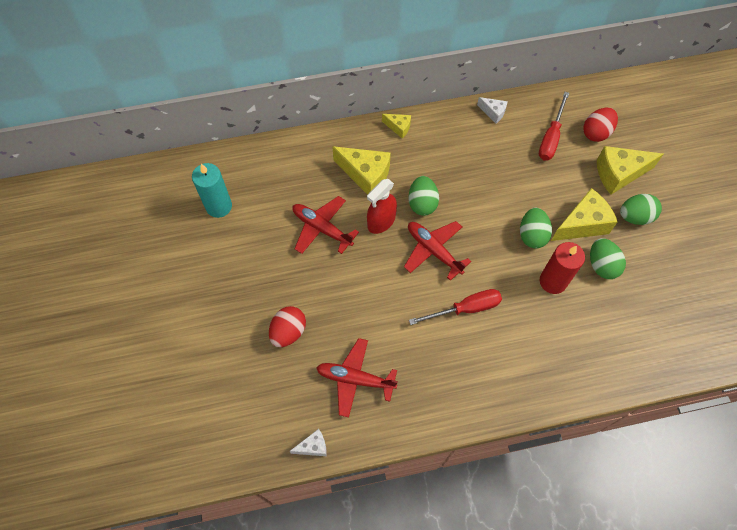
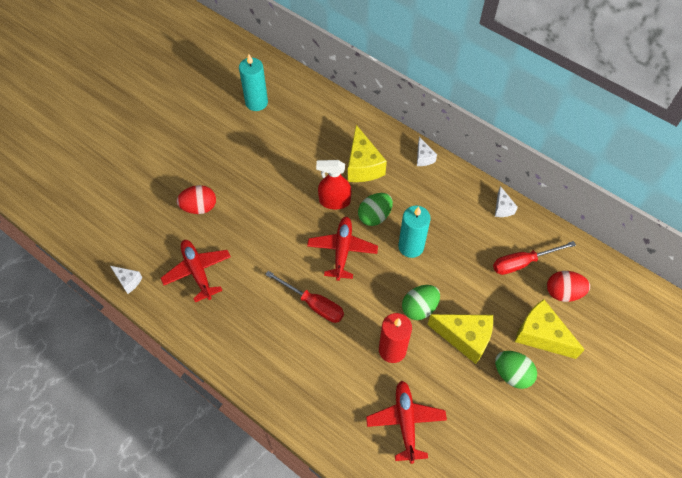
camera: 50 degrees right, 5 degrees down
red plane [292,196,359,254] -> red plane moved to [366,381,447,464]
yellow cheese [382,114,411,139] -> white cheese [417,137,437,166]
green egg [590,238,626,279] -> none
none -> turquoise candle [398,206,431,258]

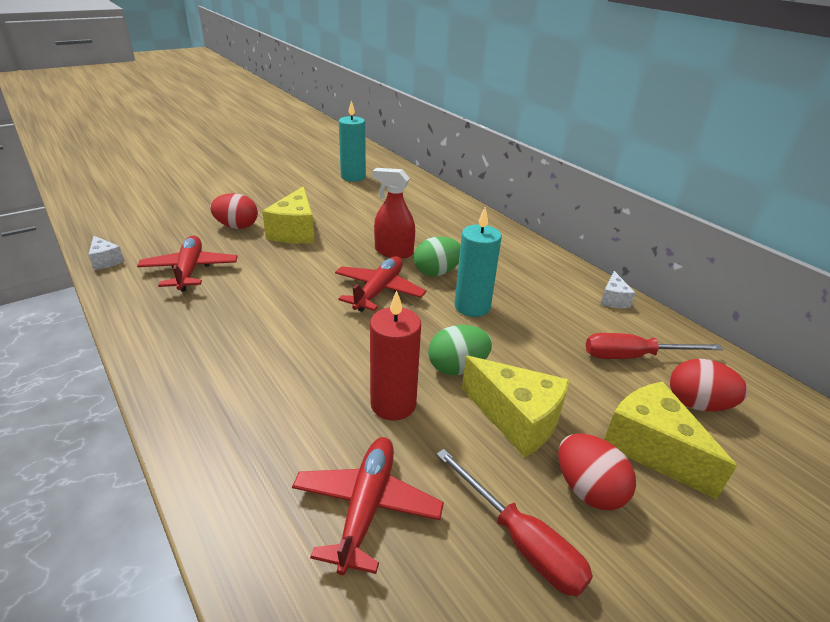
camera: 15 degrees right, 25 degrees down
red screwdriver [265,271,344,323] -> red screwdriver moved to [436,449,593,596]
yellow cheese [348,125,387,182] -> yellow cheese moved to [262,186,315,243]
white cheese [417,137,437,166] -> none
green egg [495,351,537,389] -> red egg [558,434,636,510]

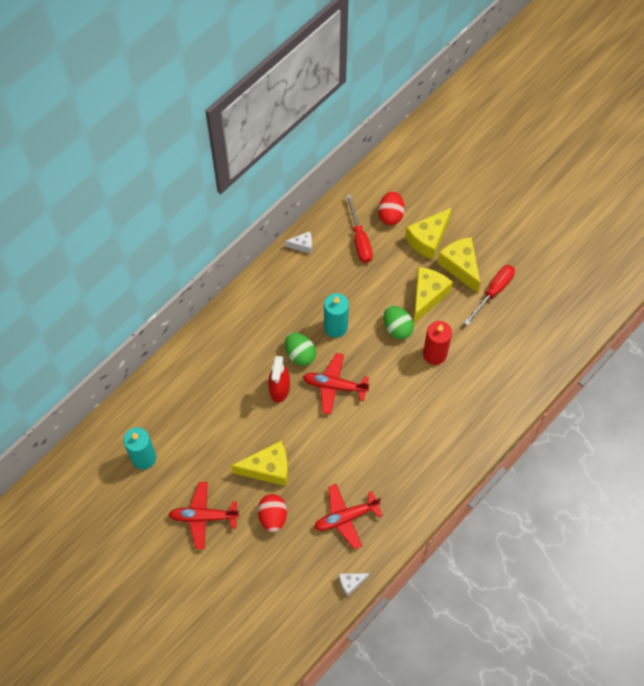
camera: 100 degrees left, 30 degrees up
white cheese [88,236,124,270] -> white cheese turned 150 degrees counterclockwise [339,573,370,597]
red plane [292,437,444,575] -> red plane moved to [168,482,240,549]
red egg [558,434,636,510] -> yellow cheese [437,237,480,293]

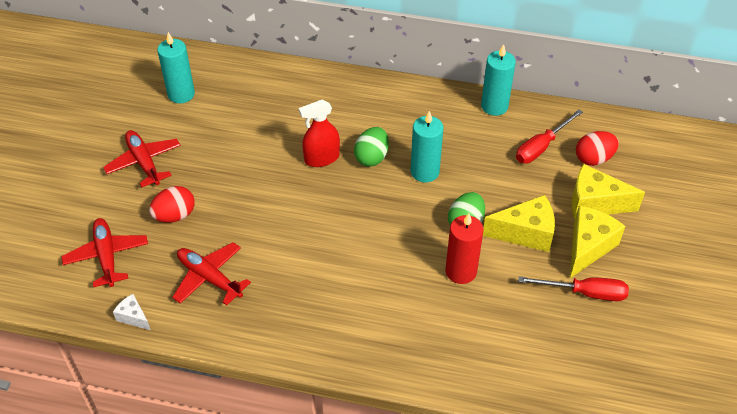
camera: 60 degrees right, 15 degrees down
yellow cheese [231,441,288,486] -> none
white cheese [285,231,312,254] -> turquoise candle [481,44,516,116]
red plane [303,353,369,415] -> red plane moved to [61,218,148,287]

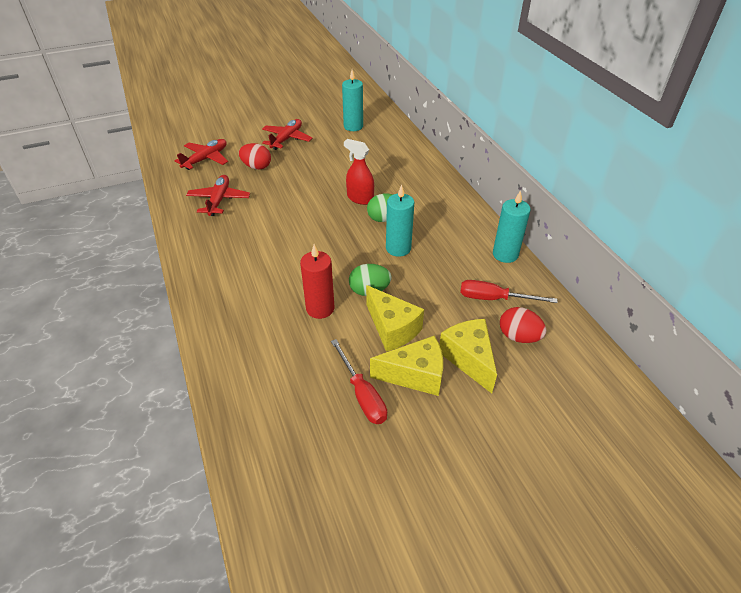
camera: 55 degrees right, 5 degrees down
white cheese [113,294,151,330] -> none

